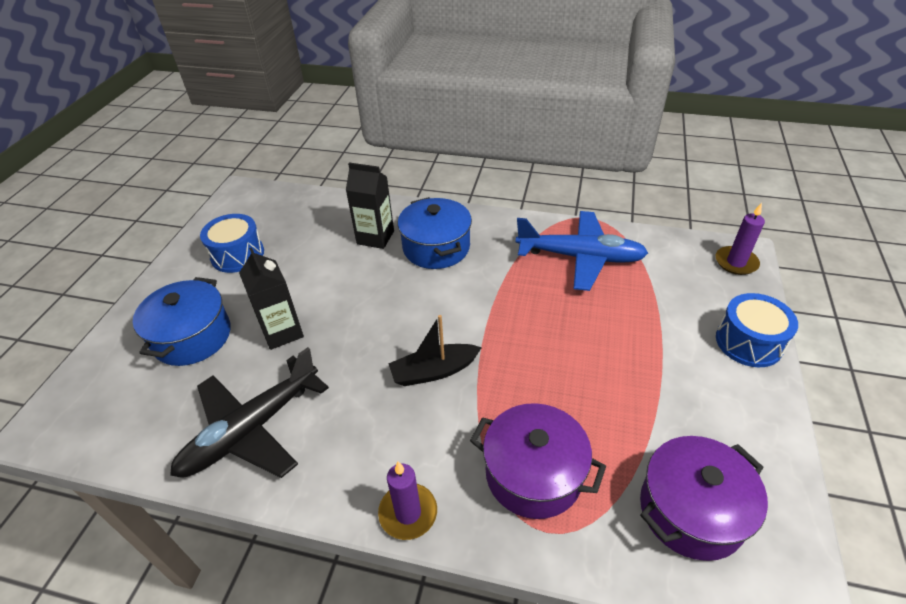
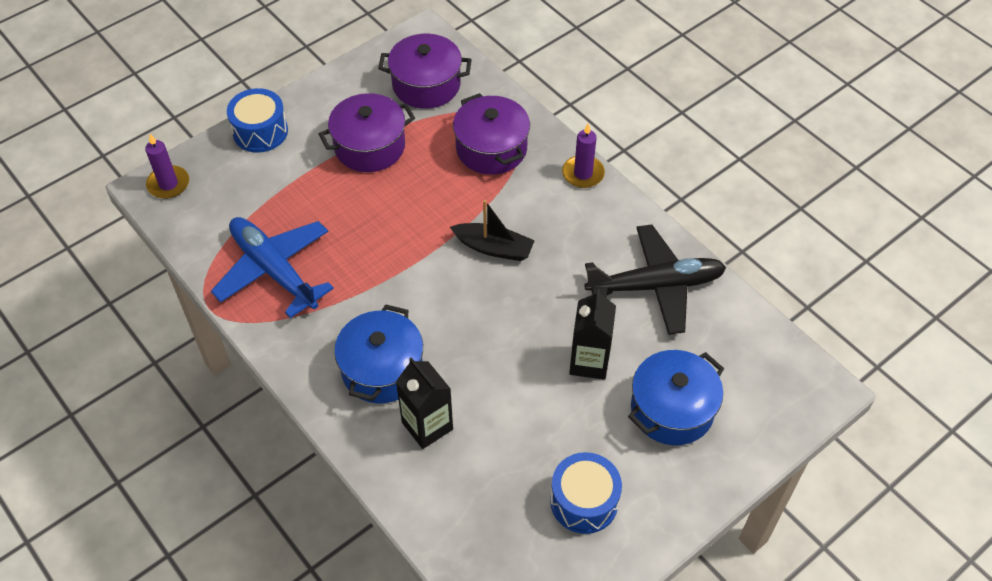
camera: 145 degrees left, 10 degrees up
none -> purple pot [319,93,415,172]

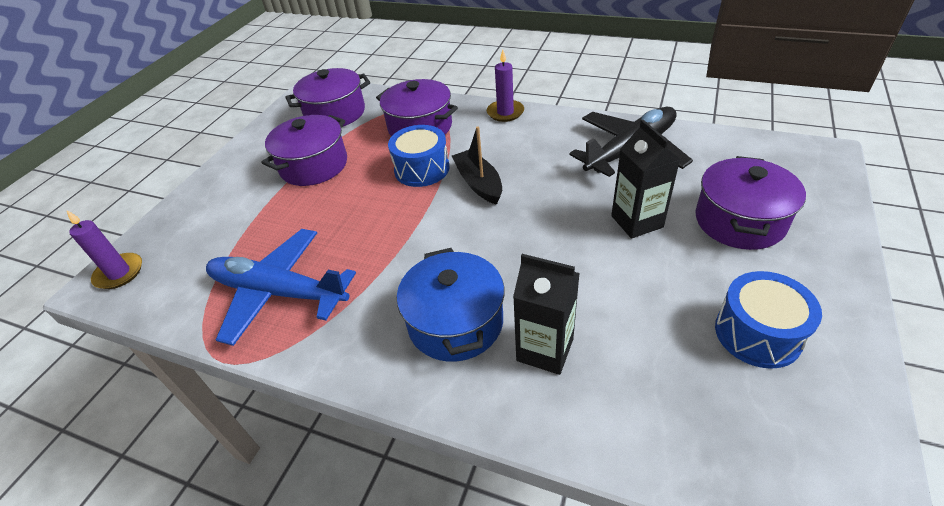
camera: 25 degrees left, 10 degrees down
blue drum [227,88,288,153] -> blue drum moved to [388,125,450,187]
black boat [450,200,535,261] -> black boat turned 105 degrees counterclockwise [452,126,502,205]
blue pot [628,350,724,445] -> purple pot [696,156,806,250]

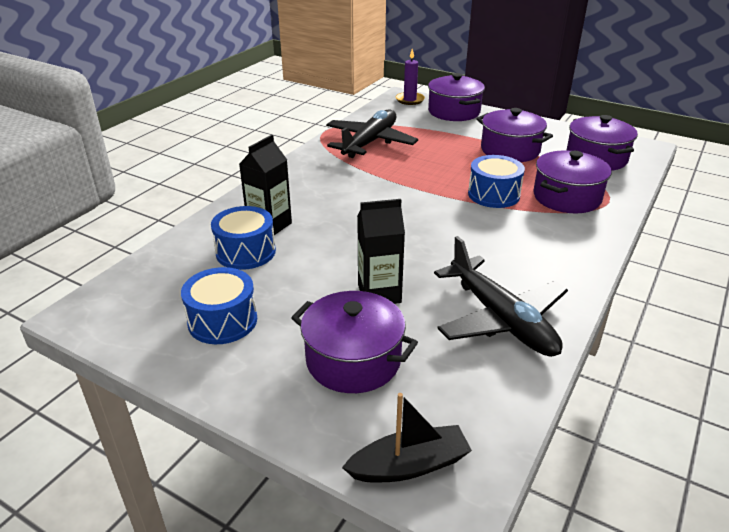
camera: 95 degrees right, 10 degrees down
blue plane [206,229,356,346] -> black plane [326,110,418,158]
blue pot [397,248,505,362] -> none
black boat [452,126,502,205] -> black boat moved to [342,393,472,482]
purple candle [487,50,524,122] -> none
none -> blue drum [211,206,276,270]
none -> purple pot [428,73,485,121]

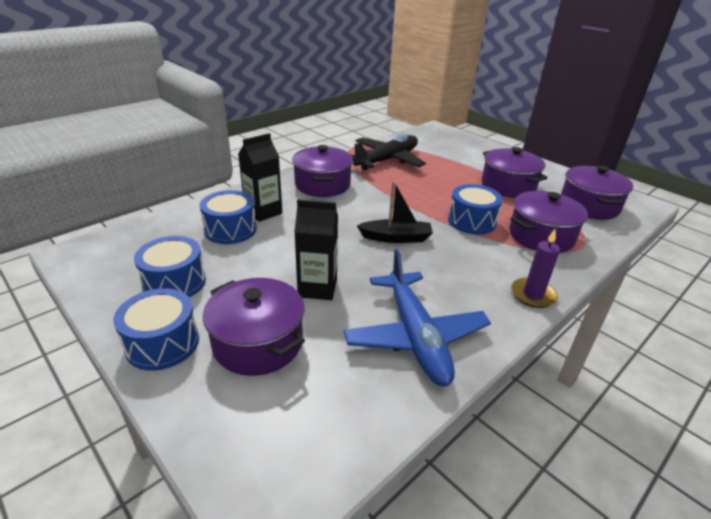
camera: 15 degrees right, 0 degrees up
black boat [342,393,472,482] -> black boat moved to [357,181,433,243]
purple candle [396,49,425,105] -> purple candle moved to [511,229,560,308]
purple pot [428,73,485,121] -> purple pot moved to [292,145,353,197]
black plane [434,236,568,357] -> blue plane [344,249,491,386]
none -> blue drum [114,288,199,371]

